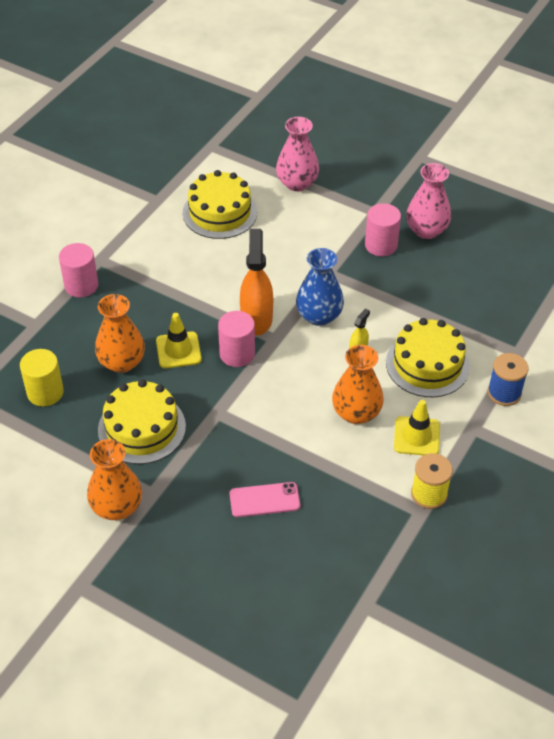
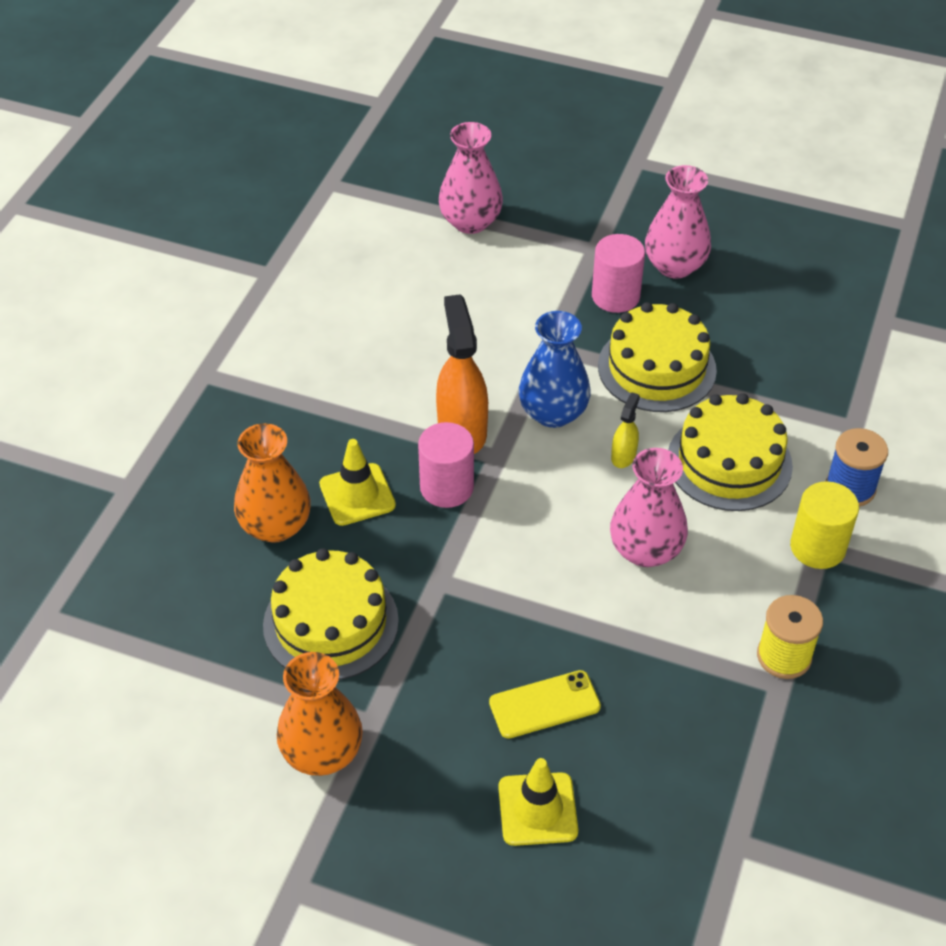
camera: 10 degrees left, 0 degrees up
yellow cylinder [20,349,64,406] -> yellow cylinder moved to [790,481,859,569]
pink cylinder [59,243,98,297] -> none
yellow cake [183,170,257,239] -> yellow cake moved to [598,302,717,412]
pink phone [230,482,300,517] -> yellow phone [489,670,601,739]
orange vase [332,345,384,424] -> pink vase [610,448,688,567]
yellow traffic cone [394,400,440,455] -> yellow traffic cone moved to [498,758,578,846]

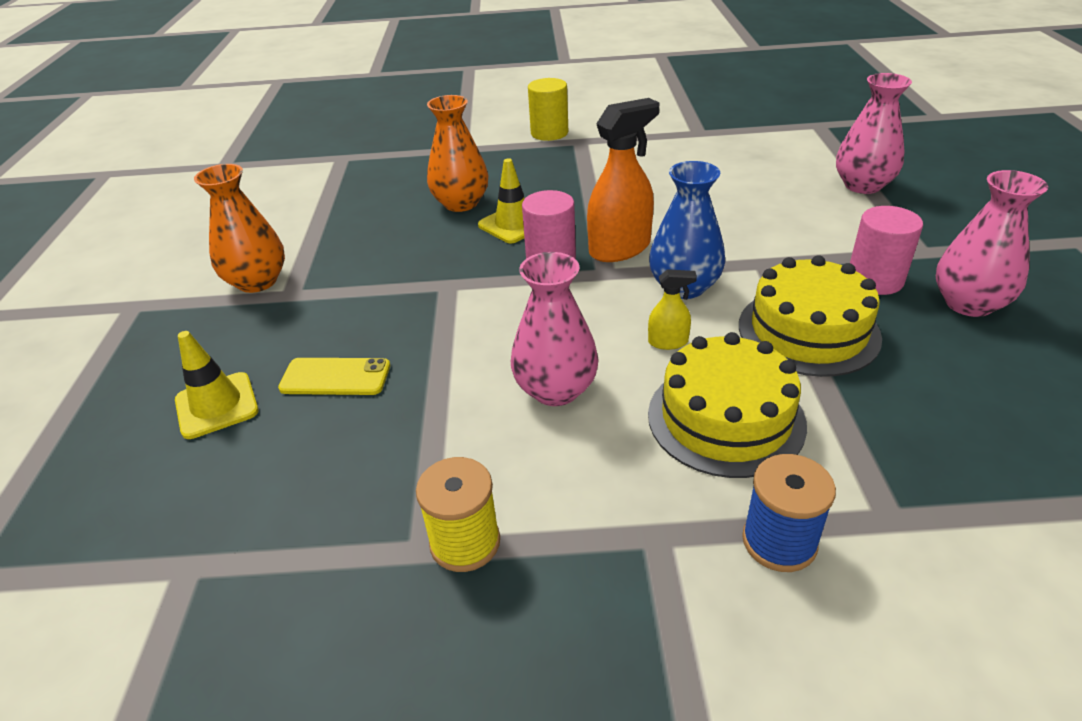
camera: 70 degrees right, 10 degrees down
yellow cake [263,548,399,680] -> none
yellow phone [489,670,601,739] -> yellow phone turned 45 degrees counterclockwise [278,358,390,395]
yellow cylinder [790,481,859,569] -> yellow cylinder moved to [528,78,568,141]

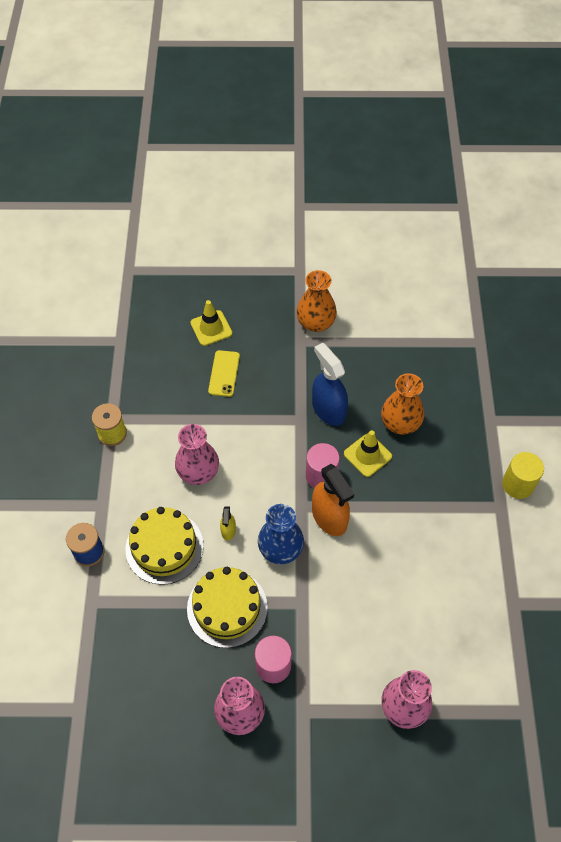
camera: 90 degrees right, 20 degrees up
none -> blue spray bottle [312,343,348,426]

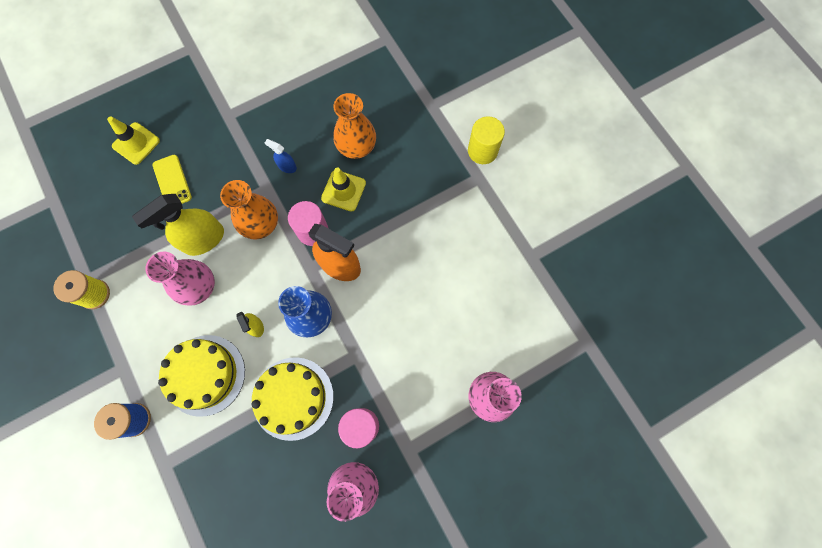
camera: 30 degrees left, 15 degrees up
orange vase [297,270,337,332] -> orange vase moved to [220,180,278,240]
blue spray bottle [312,343,348,426] -> blue spray bottle [265,139,297,173], size x0.48
none -> yellow spray bottle [132,194,224,256]

